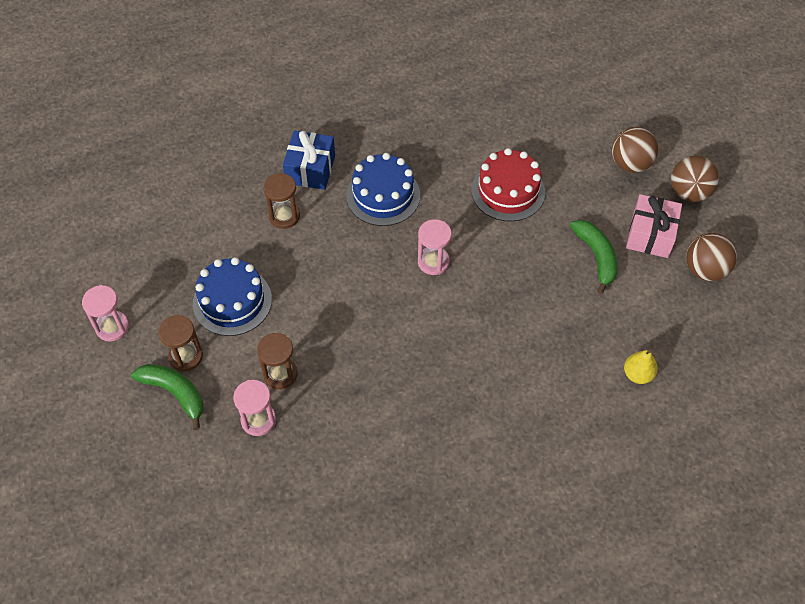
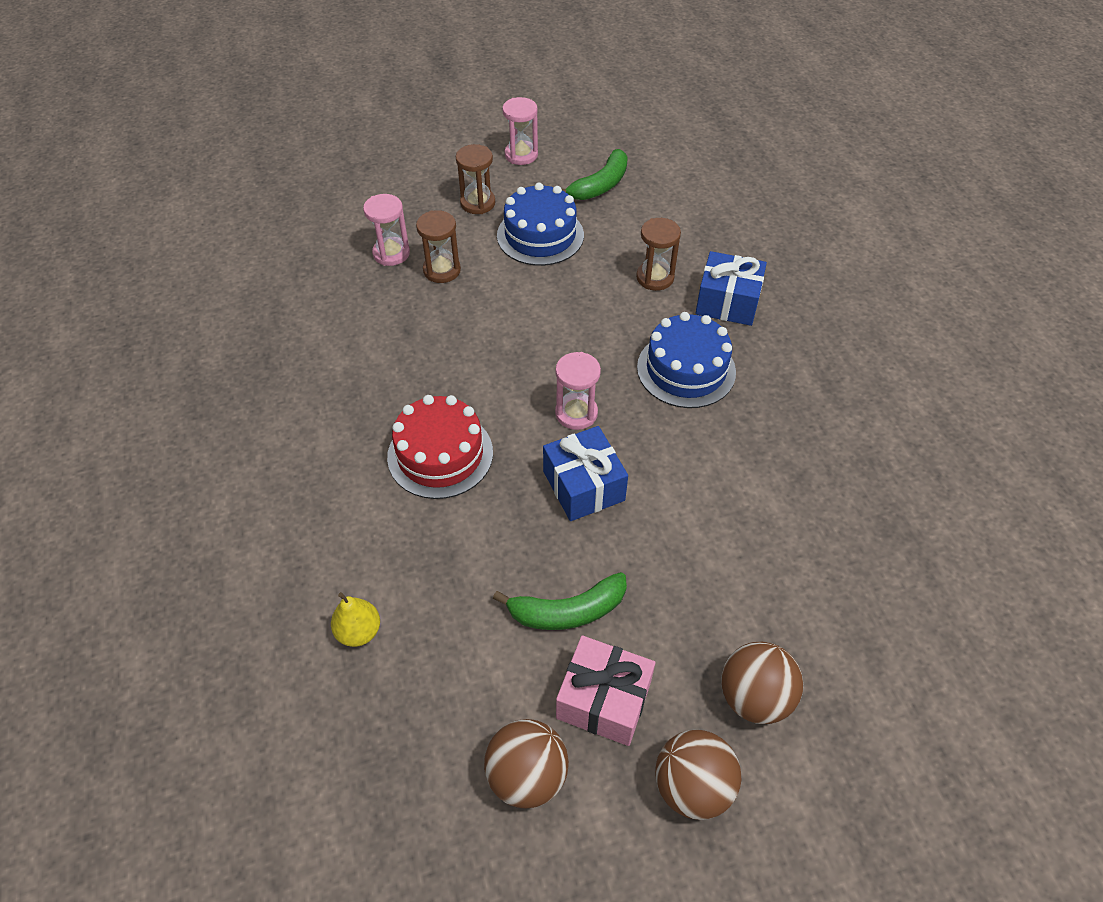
camera: 95 degrees right, 5 degrees down
green banana [131,364,203,430] -> green banana moved to [562,149,628,200]
red cake [471,148,545,221] -> red cake moved to [387,395,493,499]
none -> blue gift [543,426,628,521]

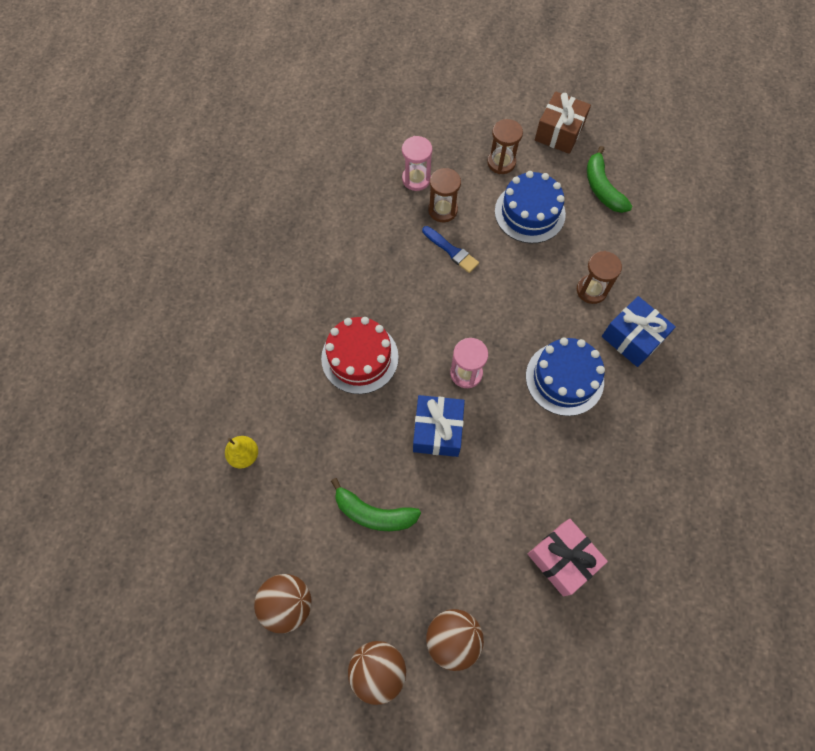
camera: 30 degrees right, 15 degrees up
pink hourglass [502,97,538,165] -> brown gift [535,91,591,154]
pink gift [556,636,655,746] -> pink gift moved to [528,519,608,596]
green banana [562,149,628,200] -> green banana turned 90 degrees clockwise [587,146,633,213]
none -> blue brush [422,226,479,273]

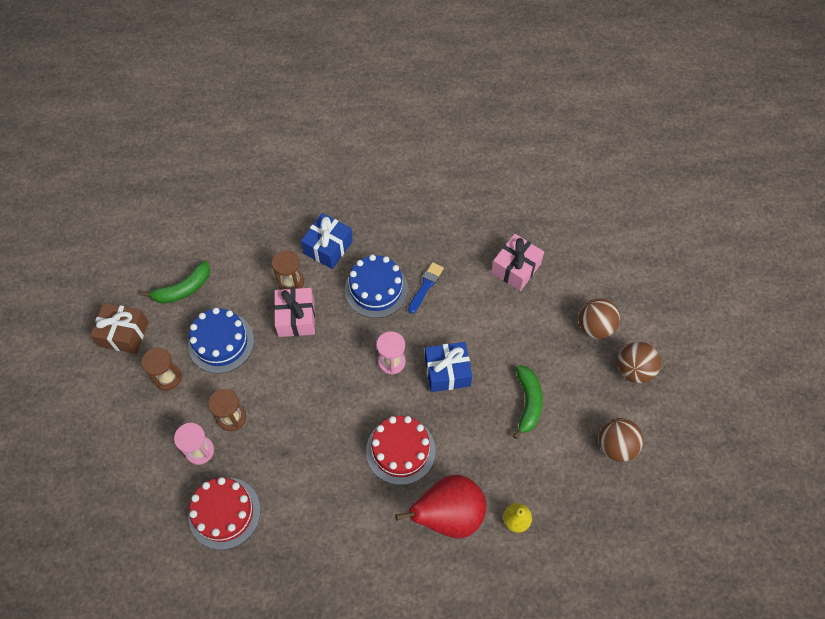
camera: 105 degrees left, 5 degrees down
blue brush [422,226,479,273] -> blue brush moved to [408,262,444,314]
none -> red cake [188,477,261,550]
none -> pink gift [274,288,315,337]
none -> red pear [395,474,487,538]

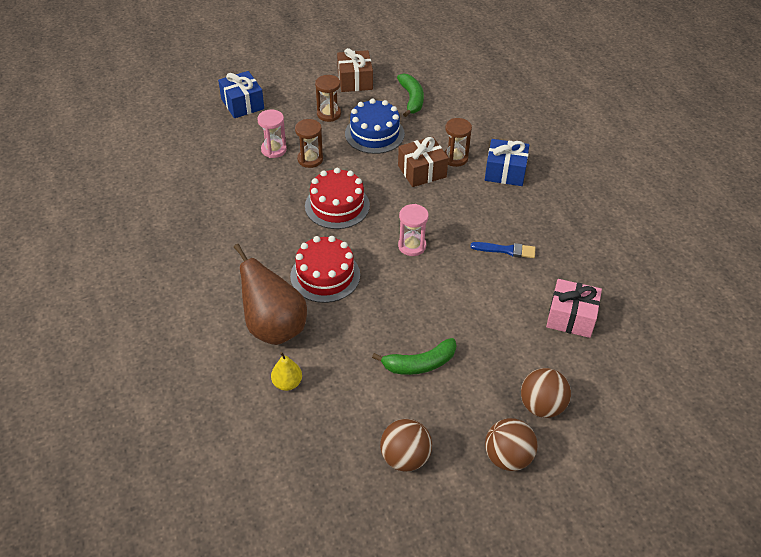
camera: 70 degrees right, 15 degrees down
green banana [141,261,210,304] -> green banana turned 135 degrees counterclockwise [397,73,424,117]
red cake [188,477,261,550] -> red cake moved to [305,168,370,229]
pink gift [274,288,315,337] -> brown gift [398,137,448,187]
blue cake [345,254,408,318] -> none
red pear [395,474,487,538] -> brown pear [234,244,307,345]
blue gift [425,342,472,392] -> blue gift moved to [218,71,264,118]

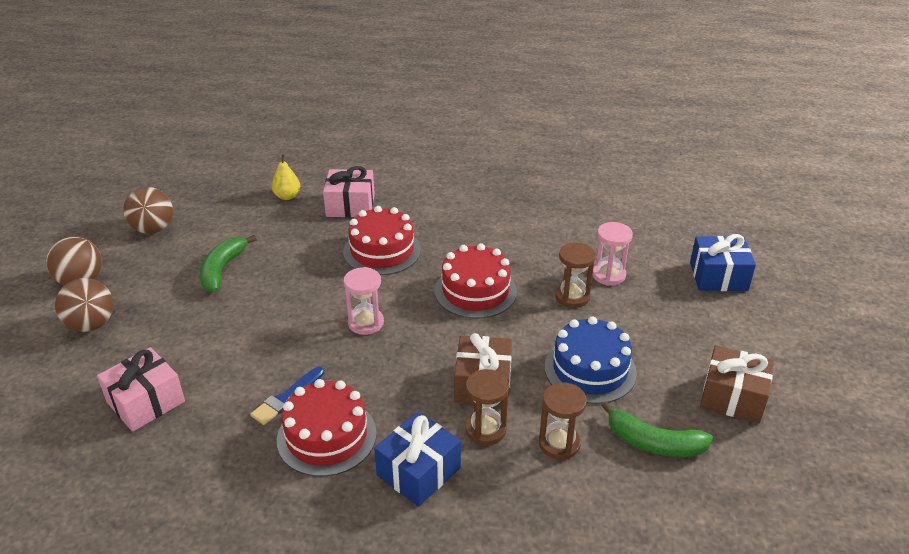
camera: 120 degrees right, 10 degrees down
brown pear [234,244,307,345] -> pink gift [323,166,375,218]
brown hourglass [315,75,341,122] -> brown hourglass moved to [539,382,587,460]
none -> red cake [277,379,377,477]

